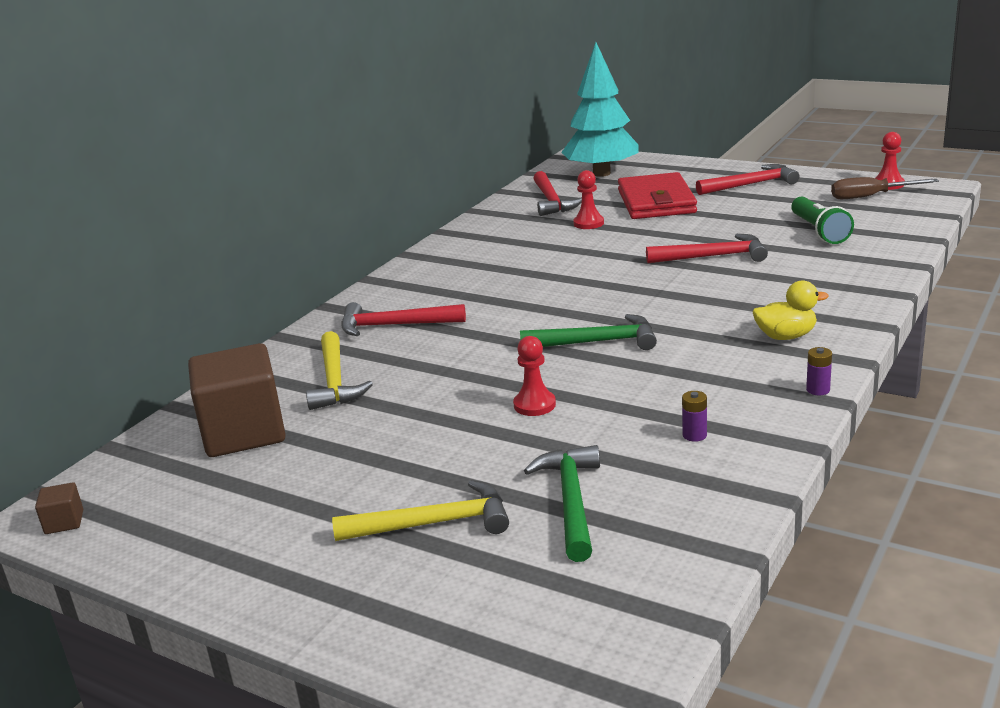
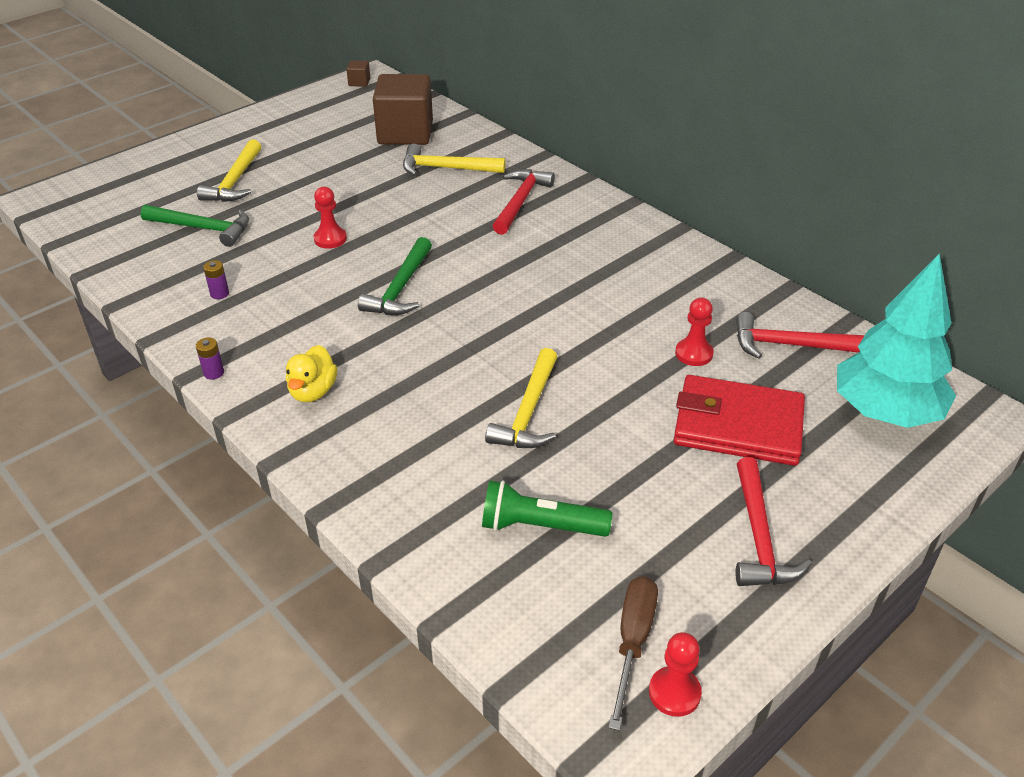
camera: 105 degrees right, 15 degrees up
red hammer [646,234,768,263] -> yellow hammer [485,348,557,448]

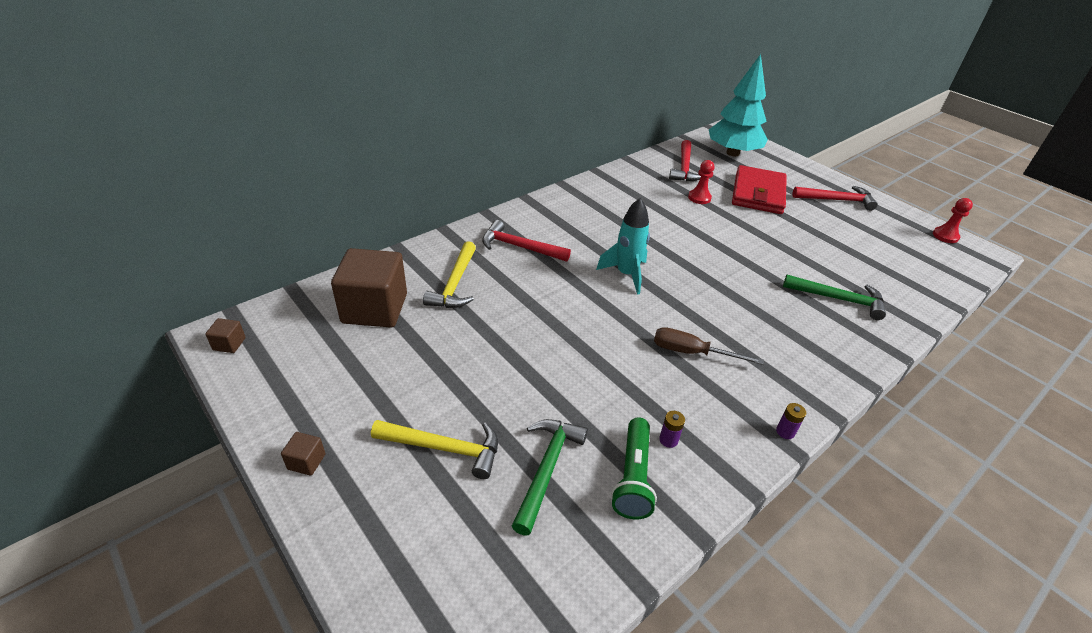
camera: 90 degrees left, 0 degrees up
yellow duck [286,345,338,402] -> none
red pawn [314,187,347,249] -> none
green hammer [358,237,432,315] -> green hammer moved to [783,275,886,320]
green flashlight [482,480,612,537] -> green flashlight moved to [611,417,657,520]
yellow hammer [485,348,557,448] -> none
brown screwdriver [609,576,658,731] -> brown screwdriver moved to [654,327,764,365]
none -> brown cube [281,432,325,476]
none -> turquoise rocket [596,198,650,294]

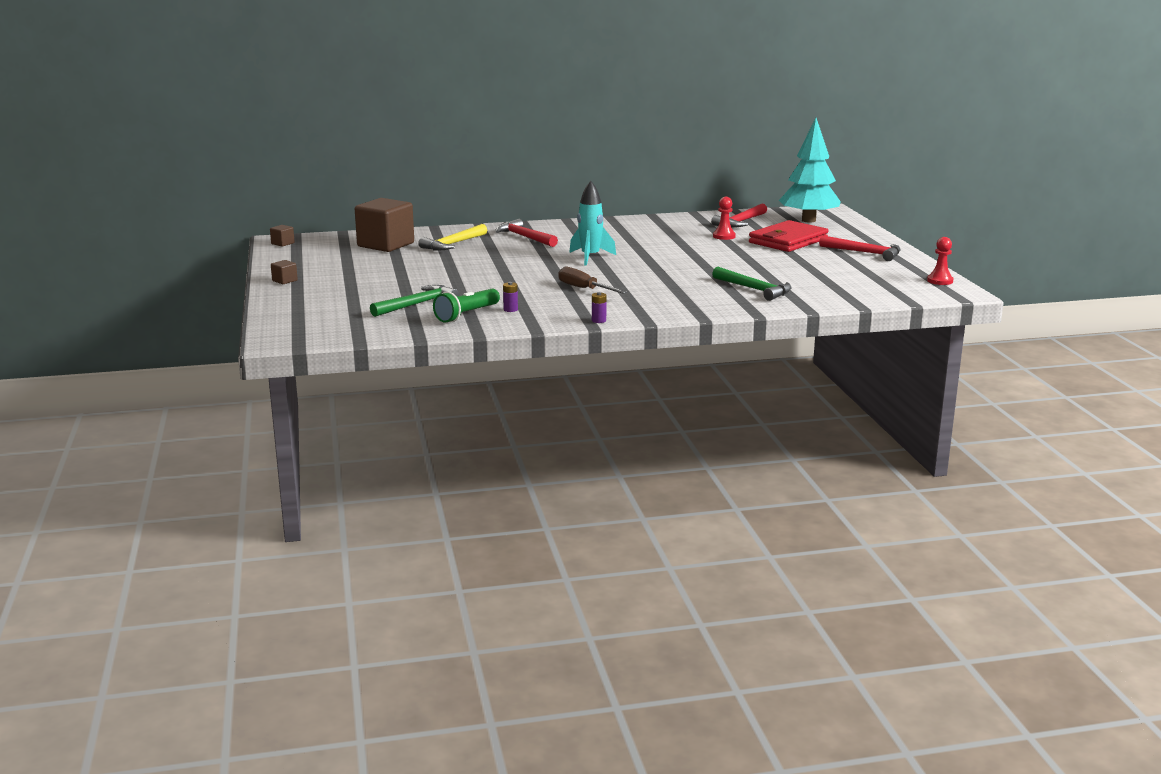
camera: 30 degrees right, 20 degrees down
yellow hammer [371,420,498,479] -> none

